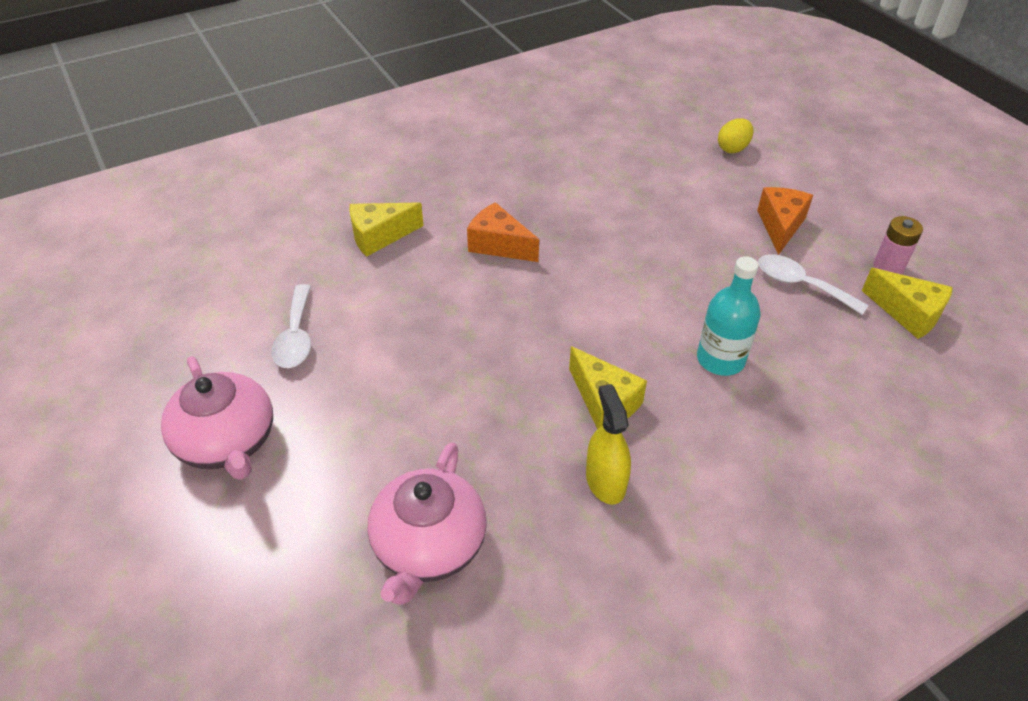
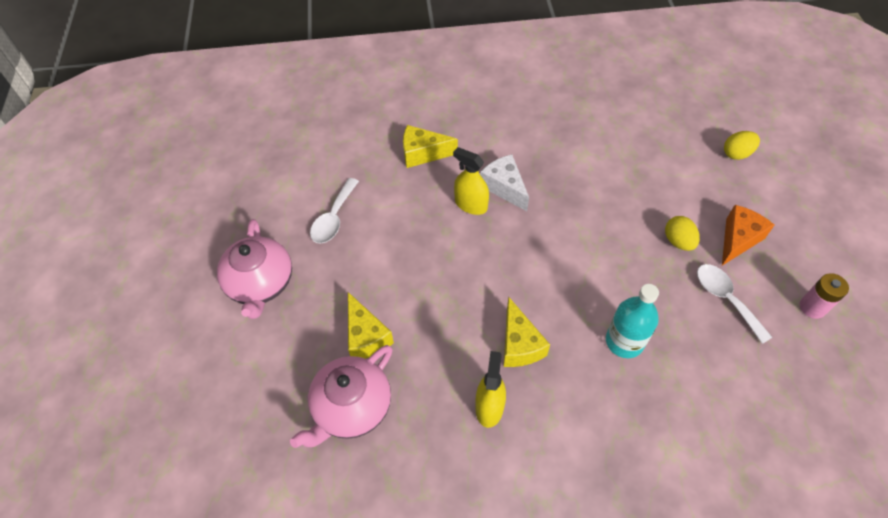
camera: 25 degrees right, 10 degrees up
orange cheese [467,202,539,262] -> white cheese [480,154,529,211]
yellow cheese [862,268,953,339] -> yellow cheese moved to [348,292,394,359]
none -> yellow spray bottle [453,147,489,215]
none -> yellow egg [665,216,700,251]

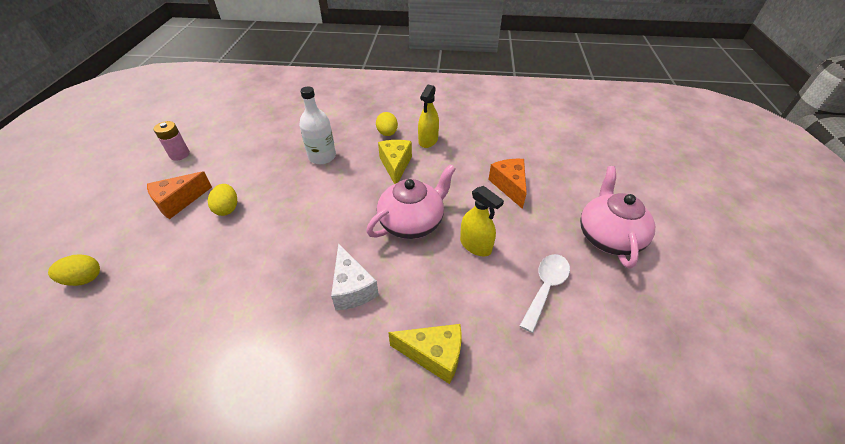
camera: 170 degrees left, 10 degrees down
pink teapot [290,345,392,448] -> pink teapot moved to [366,164,456,239]
yellow cheese [348,292,394,359] -> orange cheese [488,159,527,209]
yellow spray bottle [453,147,489,215] -> yellow spray bottle moved to [460,186,504,256]
turquoise bottle [606,284,659,358] -> white bottle [299,87,336,164]
white spoon [697,264,773,344] -> none
none -> yellow egg [376,112,398,136]

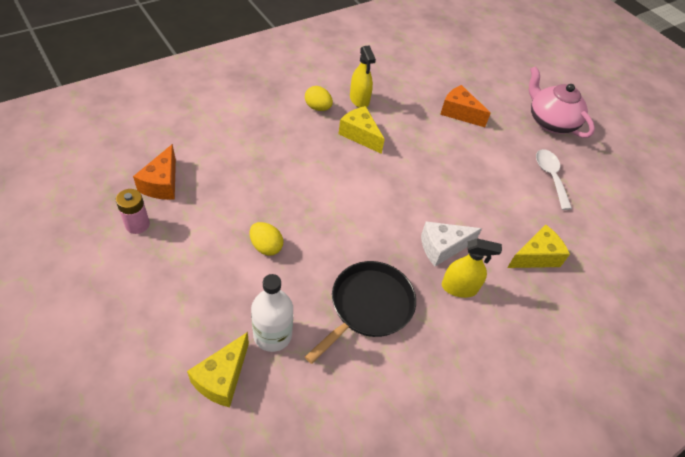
camera: 45 degrees left, 5 degrees up
yellow egg [48,254,100,286] -> yellow cheese [187,332,249,407]
orange cheese [147,171,212,219] -> orange cheese moved to [133,144,176,200]
white bottle [299,87,336,164] -> white bottle moved to [251,274,293,352]
white cheese [331,243,379,310] -> white cheese turned 135 degrees clockwise [421,221,482,266]
pink teapot [366,164,456,239] -> none
yellow spray bottle [460,186,504,256] -> yellow spray bottle moved to [442,238,502,298]
none -> black pan [305,261,416,364]

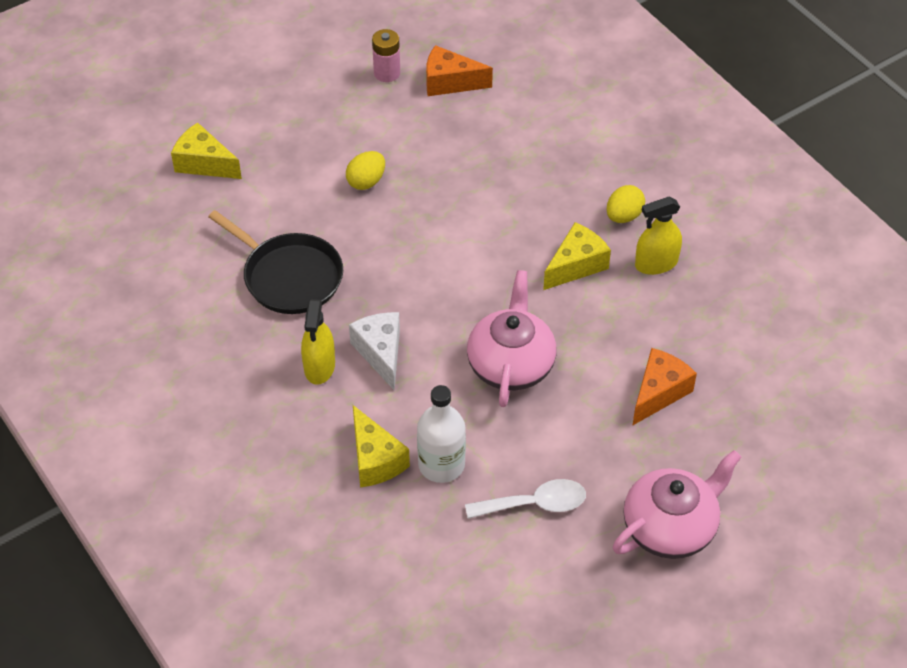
camera: 95 degrees right, 0 degrees up
white bottle [251,274,293,352] -> white bottle moved to [417,385,466,483]
none -> pink teapot [467,270,556,407]

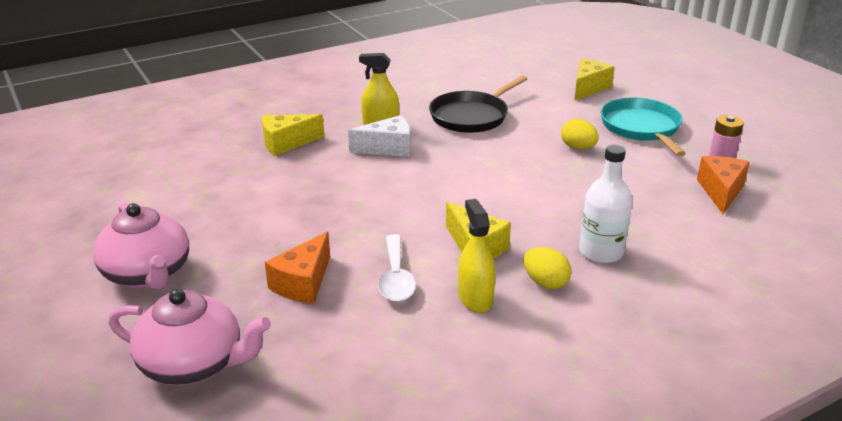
camera: 95 degrees right, 20 degrees down
white bottle [417,385,466,483] -> white bottle moved to [579,145,632,263]
white spoon [465,479,586,519] -> white spoon moved to [378,234,416,302]
pink teapot [467,270,556,407] -> pink teapot moved to [109,289,271,385]
orange cheese [632,348,697,426] -> orange cheese turned 75 degrees clockwise [265,231,330,304]
none -> turquoise pan [601,98,686,156]

